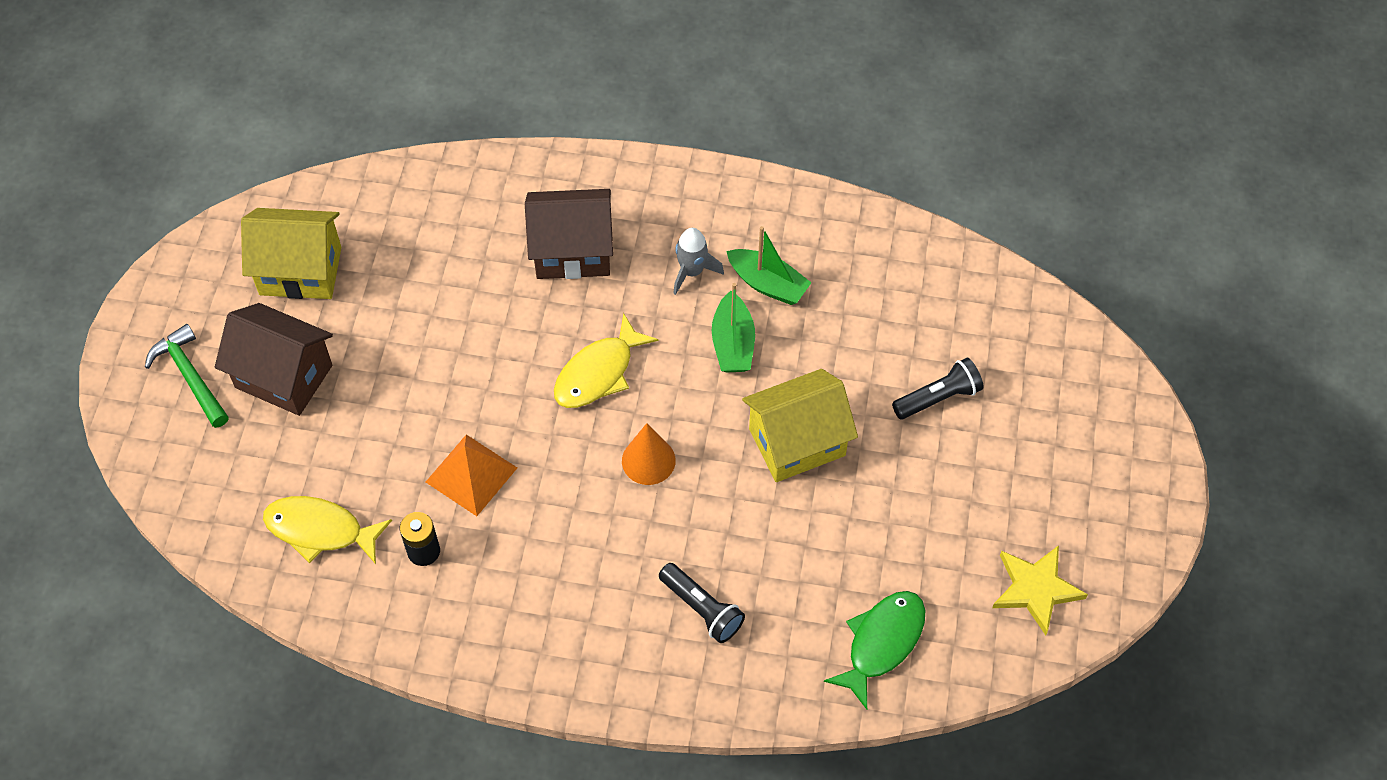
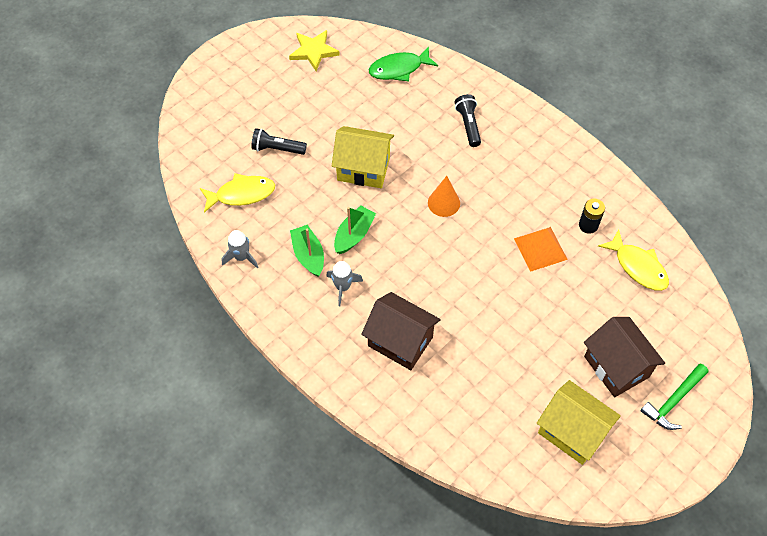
camera: 145 degrees left, 0 degrees up
green hammer [145,324,229,428] -> green hammer turned 45 degrees clockwise [640,363,709,430]
yellow fish [554,313,658,408] -> yellow fish moved to [200,173,275,213]
none -> grey rocket [222,230,258,269]

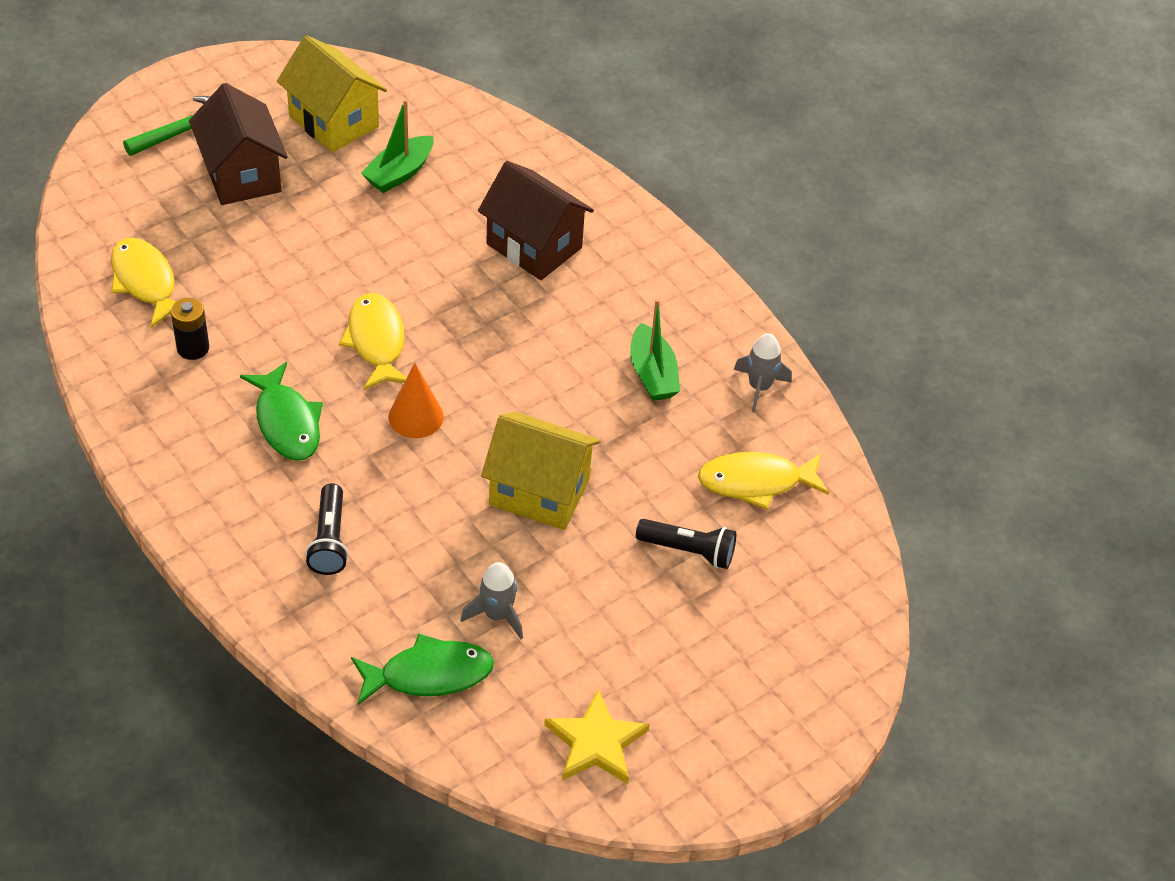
camera: 175 degrees left, 10 degrees down
grey rocket [326,261,363,306] -> grey rocket moved to [460,562,523,640]
green boat [334,205,376,254] -> green boat moved to [361,99,434,193]
orange pyramid [514,227,568,272] -> none
none -> green fish [240,362,323,461]
none -> yellow fish [339,293,407,390]

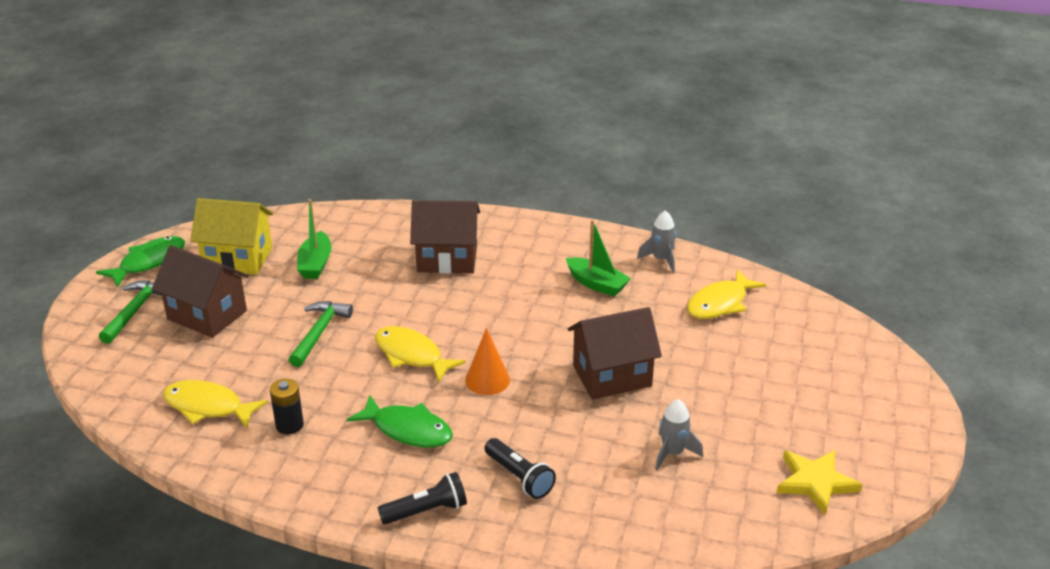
camera: 35 degrees left, 15 degrees down
green fish [351,633,494,705] -> green fish moved to [96,236,185,287]
yellow house [481,412,601,530] -> brown house [568,307,662,399]
black flashlight [636,519,736,569] -> black flashlight moved to [378,472,467,525]
none -> green hammer [289,301,353,367]

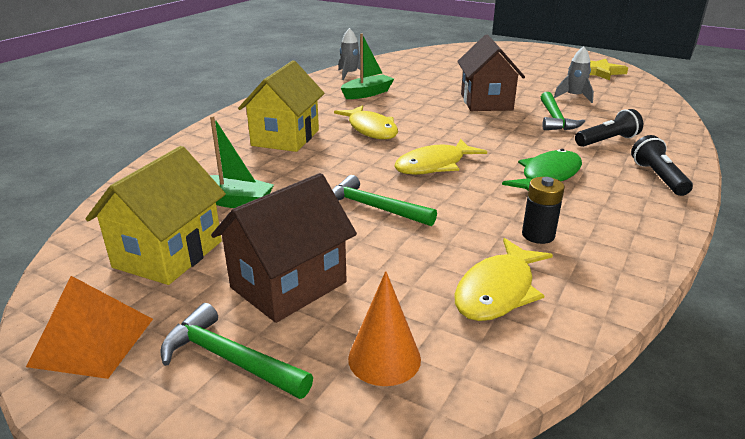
camera: 75 degrees left, 5 degrees down
green fish [96,236,185,287] -> orange pyramid [26,276,153,379]
brown house [410,200,480,274] -> yellow house [238,60,325,152]
orange cone [465,328,510,395] -> orange cone moved to [348,271,421,386]
yellow fish [687,269,766,319] -> yellow fish moved to [334,105,398,139]
none -> green hammer [541,92,585,130]

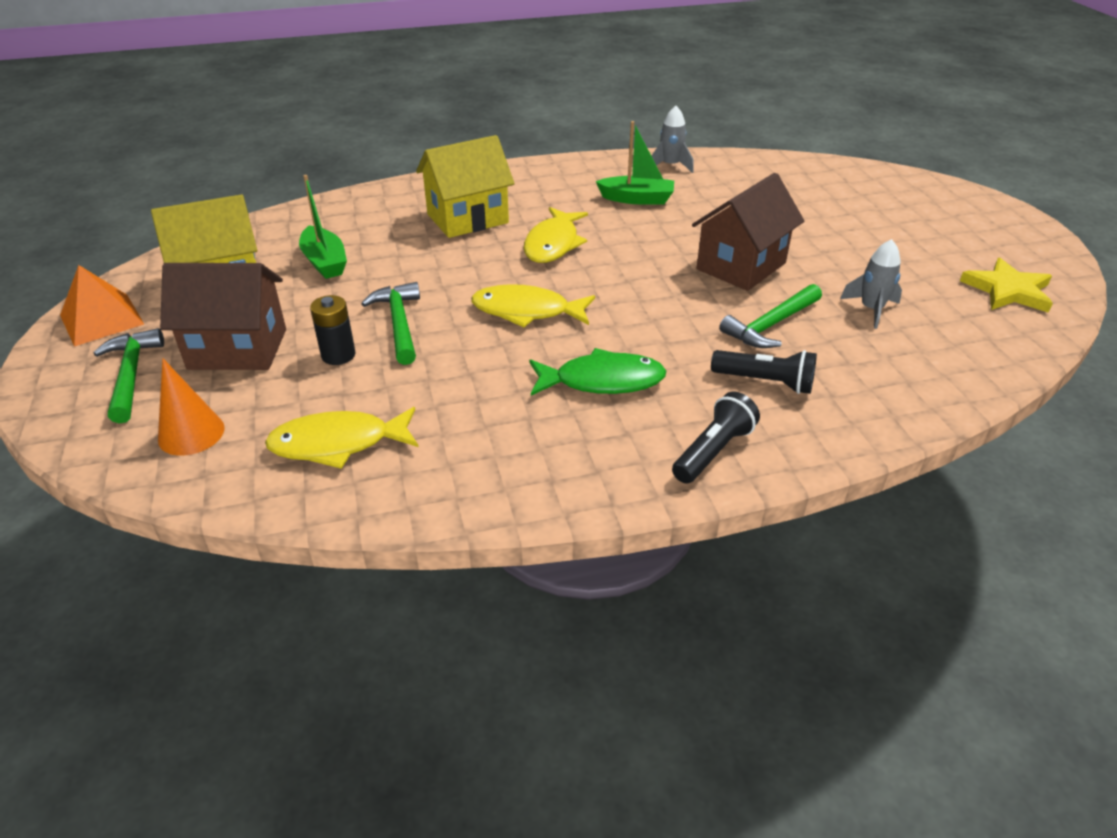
camera: 45 degrees right, 10 degrees up
black battery [522,177,565,244] -> black battery moved to [310,295,356,365]

